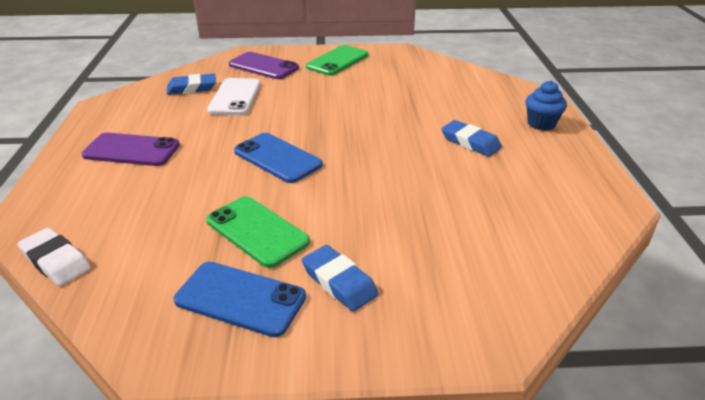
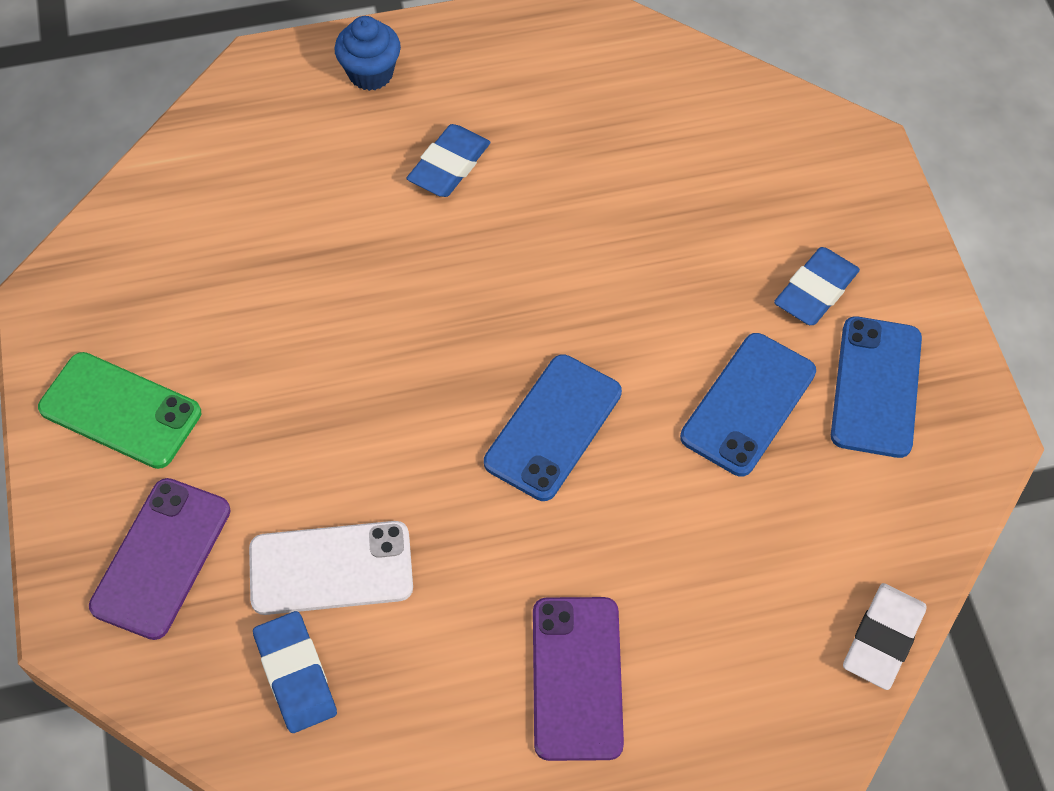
camera: 100 degrees left, 25 degrees up
green phone [206,196,310,268] -> blue phone [680,333,816,476]

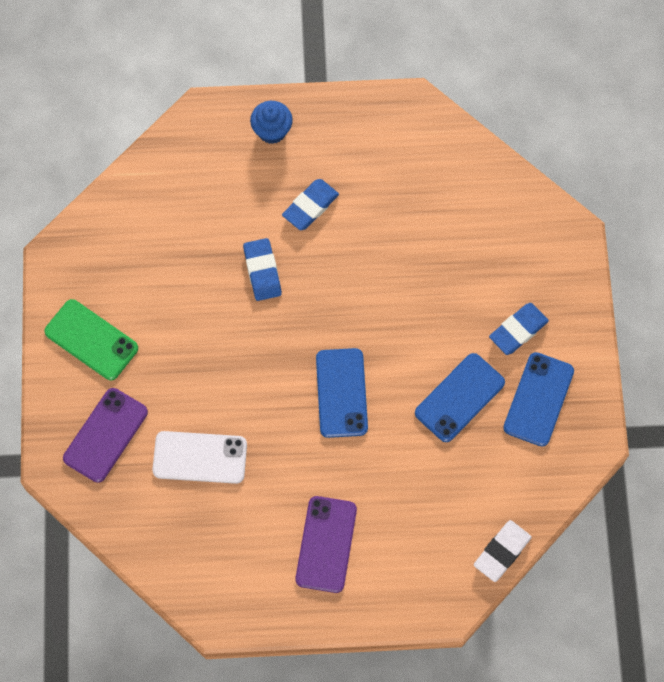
camera: 10 degrees right, 10 degrees up
blue eraser [253,611,337,733] -> blue eraser moved to [243,238,282,301]
blue phone [484,354,622,501] -> blue phone turned 45 degrees counterclockwise [316,348,368,438]

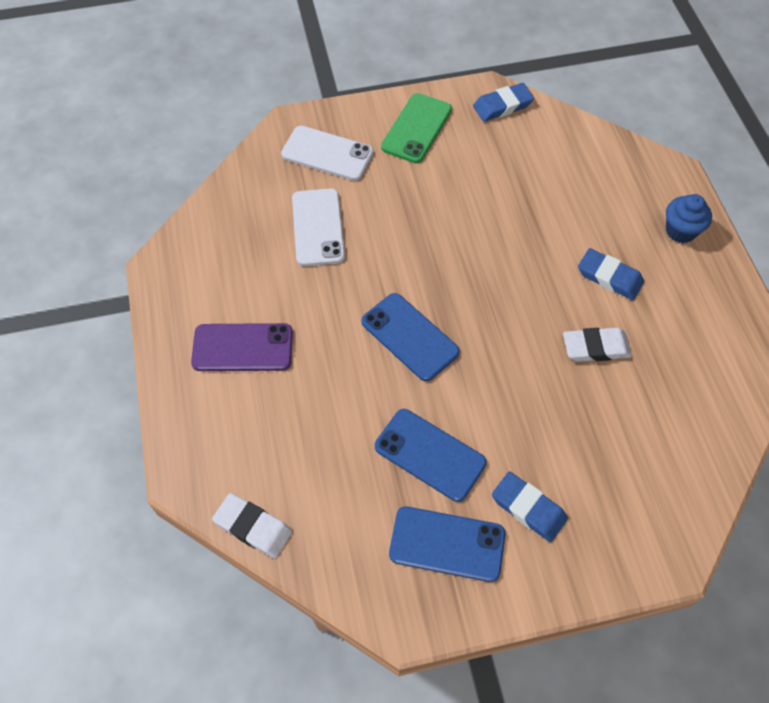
camera: 80 degrees right, 10 degrees down
purple phone [63,388,148,483] -> white phone [281,126,374,181]
blue eraser [243,238,282,301] -> blue eraser moved to [473,83,534,122]
blue phone [316,348,368,438] -> blue phone turned 60 degrees clockwise [361,293,460,381]
none -> white eraser [563,328,632,362]

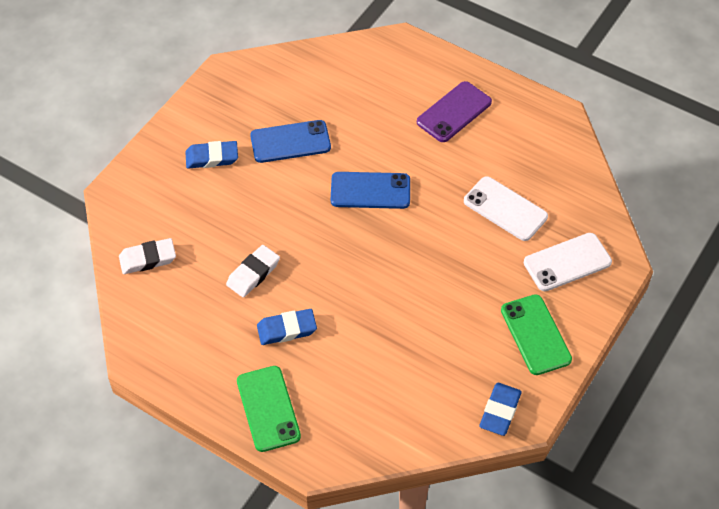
camera: 135 degrees right, 5 degrees down
white eraser [212,493,292,558] -> white eraser moved to [119,238,176,274]
blue phone [389,506,506,582] -> none
blue cupcake [666,194,712,243] -> green phone [237,366,301,452]

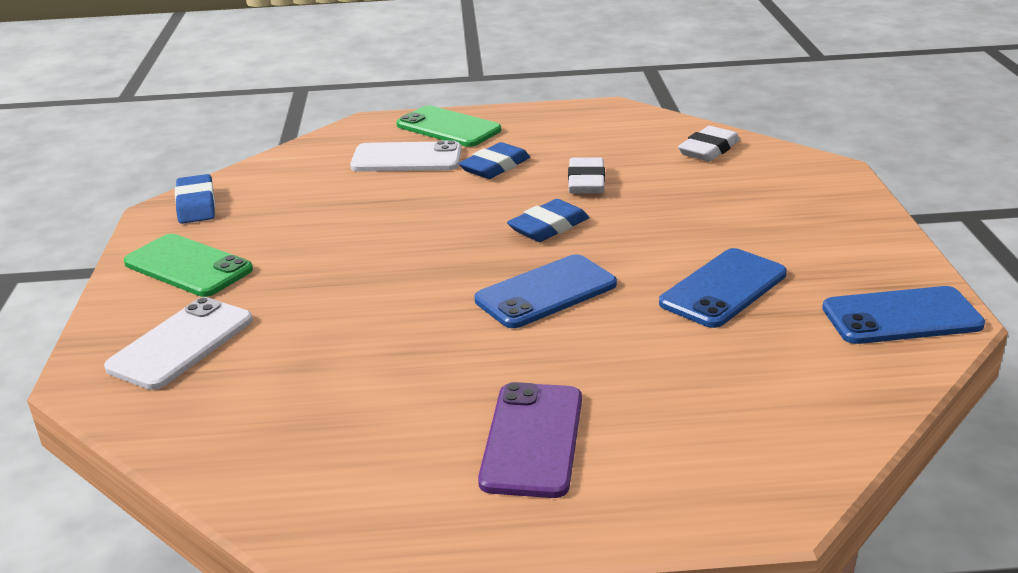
camera: 145 degrees right, 25 degrees down
blue eraser [185,141,238,169] -> blue eraser moved to [507,199,589,242]
white phone [464,176,548,241] -> white phone moved to [350,140,462,172]
none -> blue phone [822,286,985,344]

